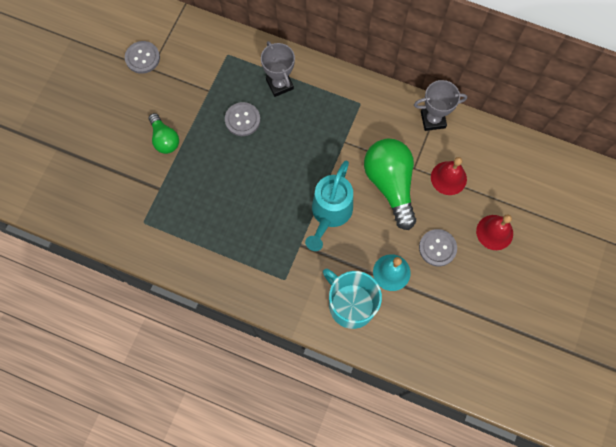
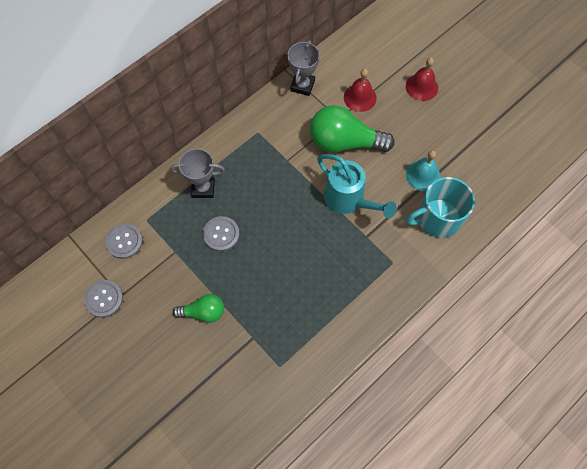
camera: 65 degrees left, 5 degrees down
grey button [419,229,457,266] -> grey button moved to [105,223,143,259]

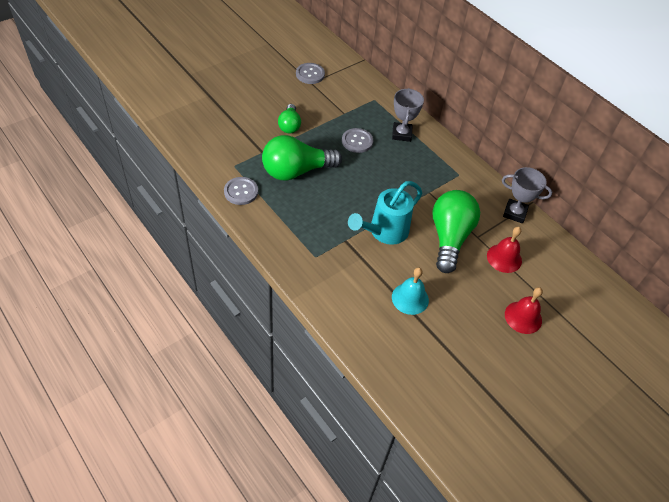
camera: 90 degrees right, 15 degrees down
grey button [105,223,143,259] -> grey button moved to [224,177,258,205]
turquoise mug [406,177,475,238] -> none
none -> green light bulb [262,135,342,181]

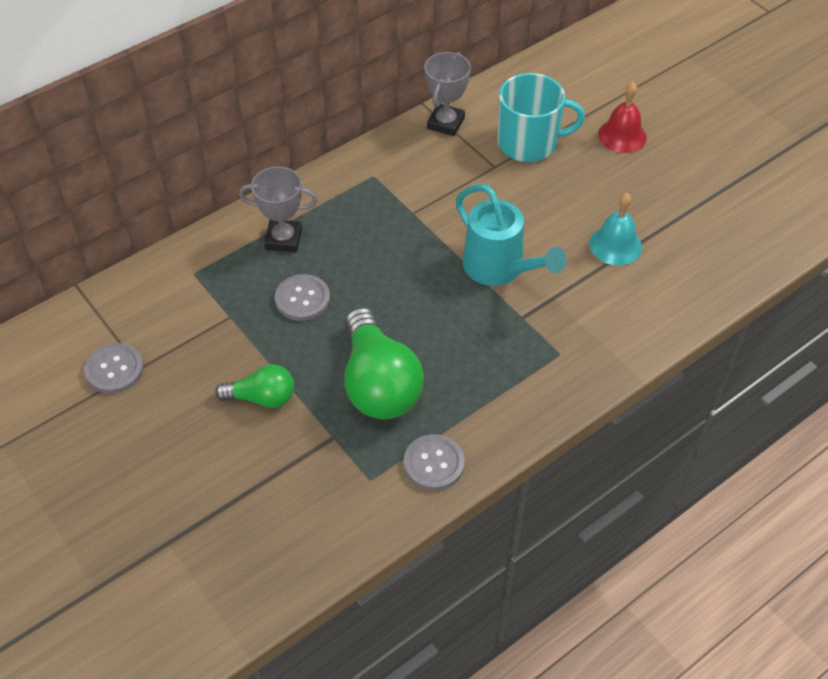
camera: 85 degrees left, 0 degrees up
green light bulb [432,190,480,273] -> none
red bell [487,227,522,273] -> turquoise mug [497,73,585,162]

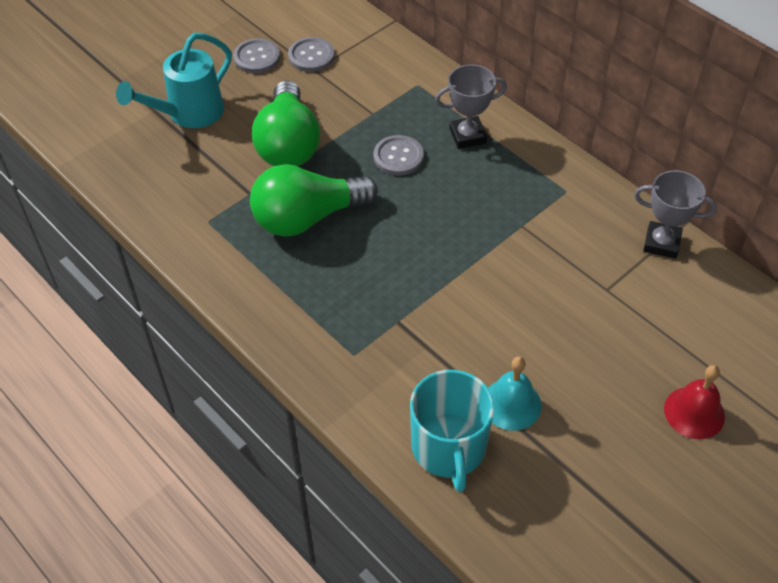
camera: 85 degrees right, 0 degrees up
green light bulb [215,364,294,408] -> green light bulb [252,80,320,166], size x1.80
grey trophy [239,166,318,252] -> grey trophy turned 75 degrees clockwise [435,64,507,149]
grey button [404,434,465,491] -> grey button moved to [233,38,280,73]
turquoise watering can [456,184,566,286] -> turquoise watering can moved to [116,33,232,128]
turquoise mug [497,73,585,162] -> turquoise mug moved to [410,370,494,492]

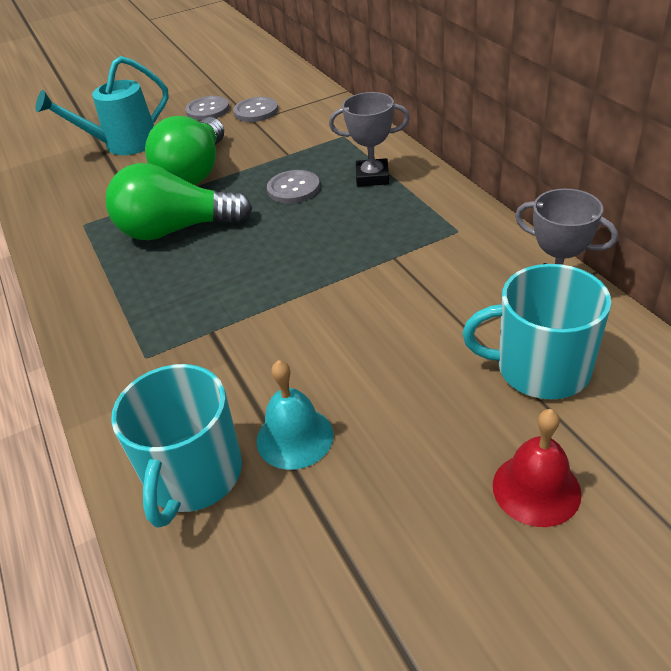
camera: 20 degrees right, 10 degrees down
none -> turquoise mug [463,264,611,399]

